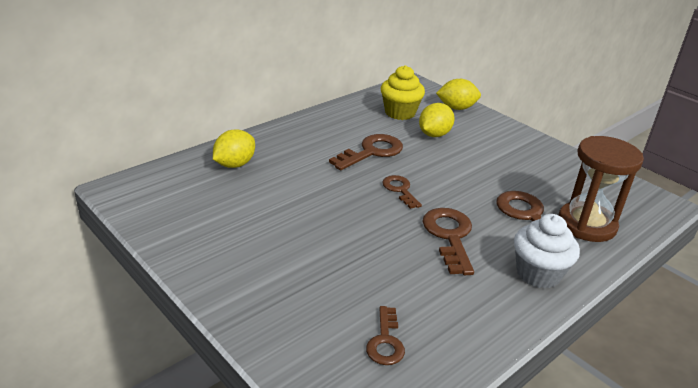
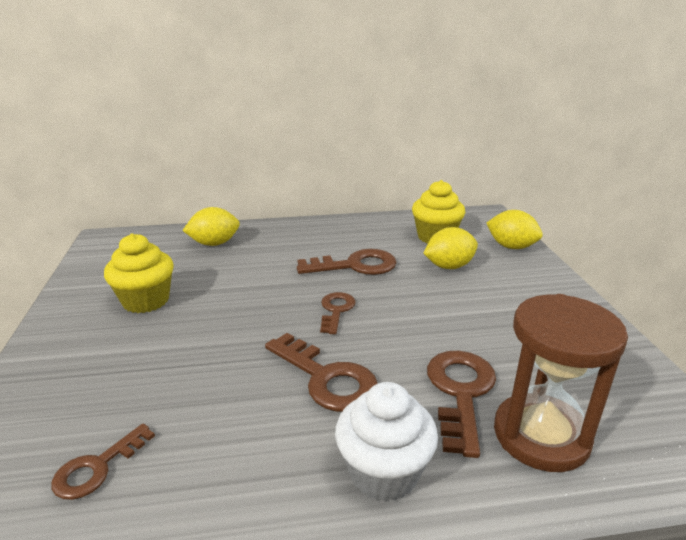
camera: 35 degrees right, 5 degrees down
brown key [422,208,474,275] -> brown key turned 105 degrees clockwise [265,333,378,412]
none -> yellow cupcake [104,233,174,313]

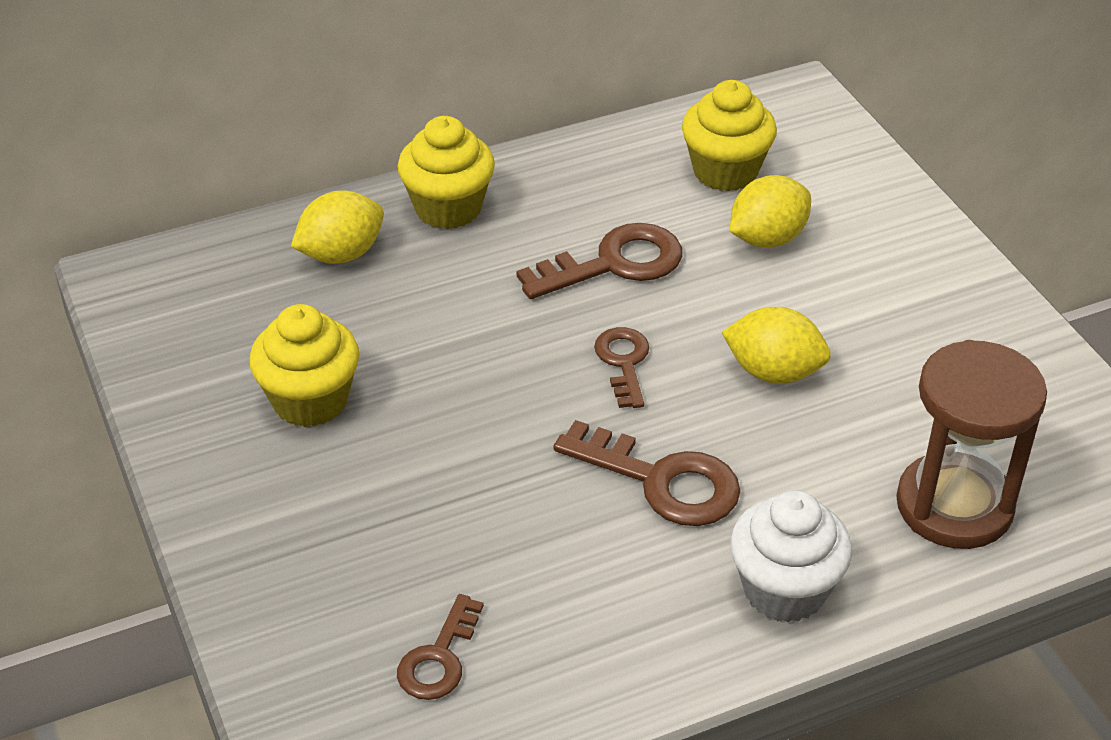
camera: 15 degrees left, 15 degrees up
brown key [427,351,496,458] -> none
yellow lemon [487,210,543,249] -> yellow lemon moved to [722,307,831,384]
none -> yellow cupcake [397,116,495,229]

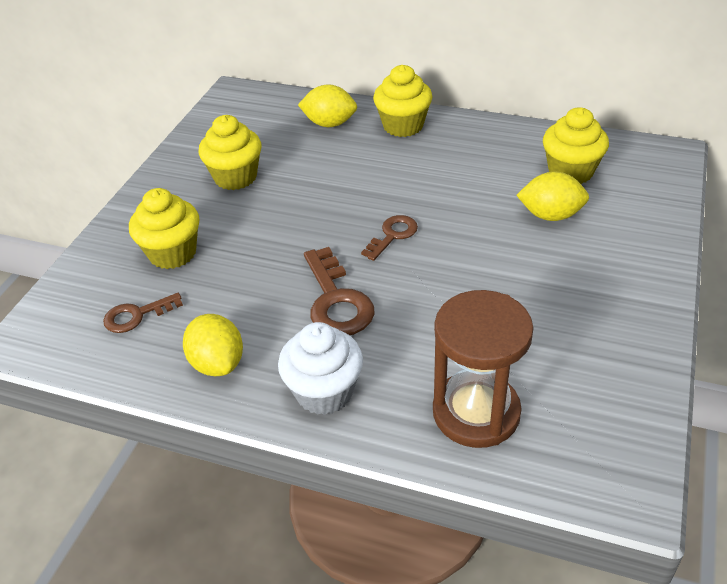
camera: 45 degrees right, 0 degrees up
brown key [517,223,682,299] -> none
yellow lemon [722,307,831,384] -> yellow lemon moved to [183,314,243,376]
none -> yellow cupcake [129,188,200,269]

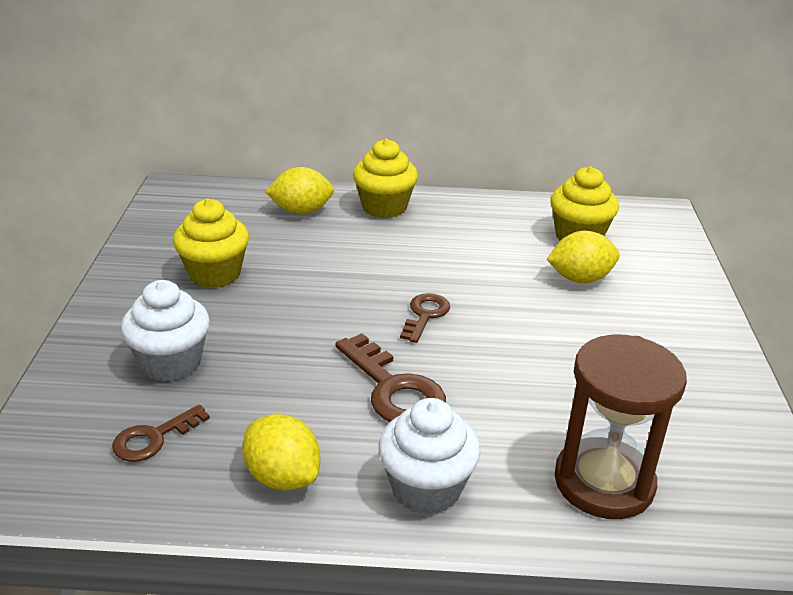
camera: 20 degrees left, 10 degrees down
yellow cupcake [129,188,200,269] -> white cupcake [121,280,210,382]

